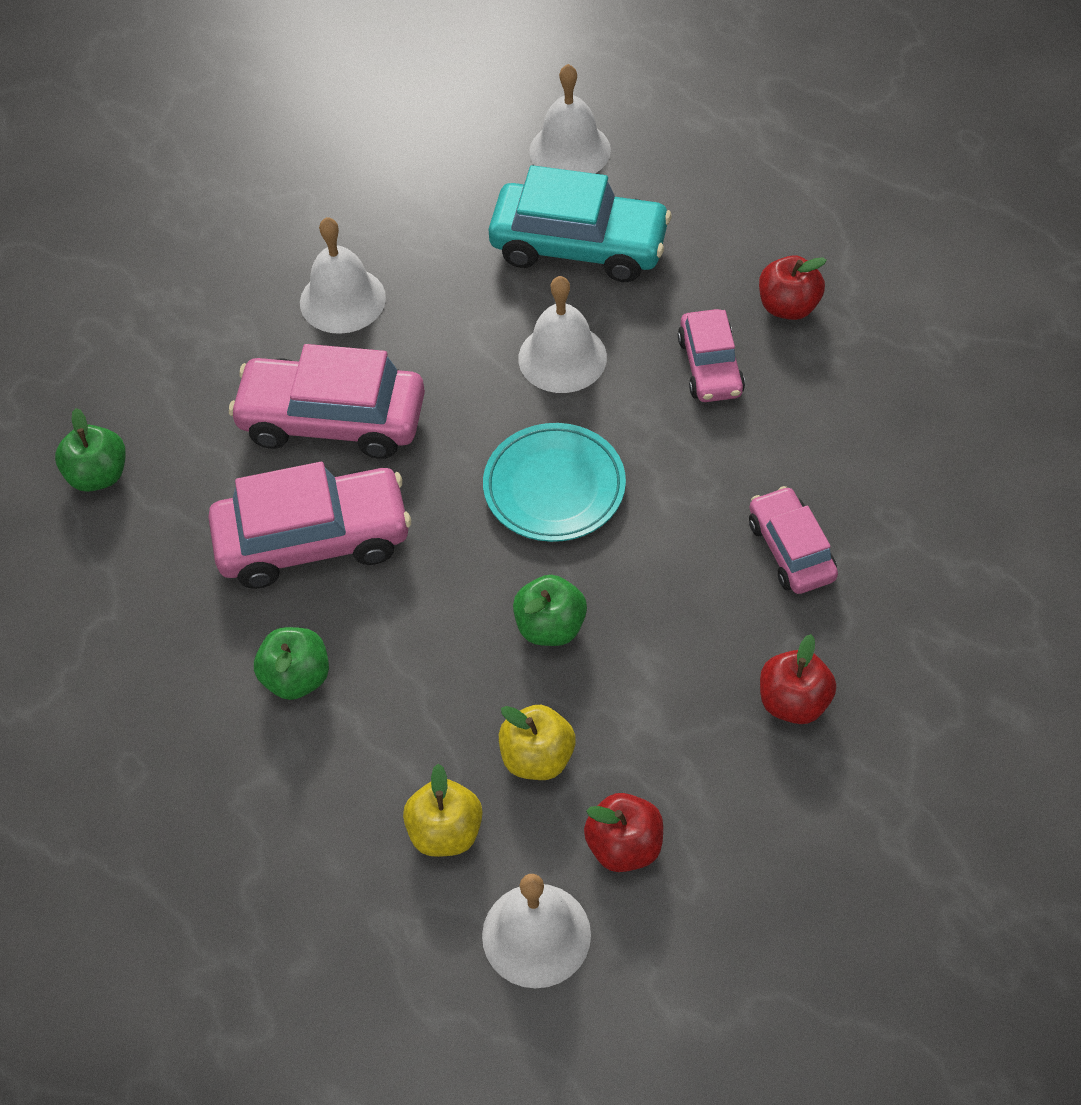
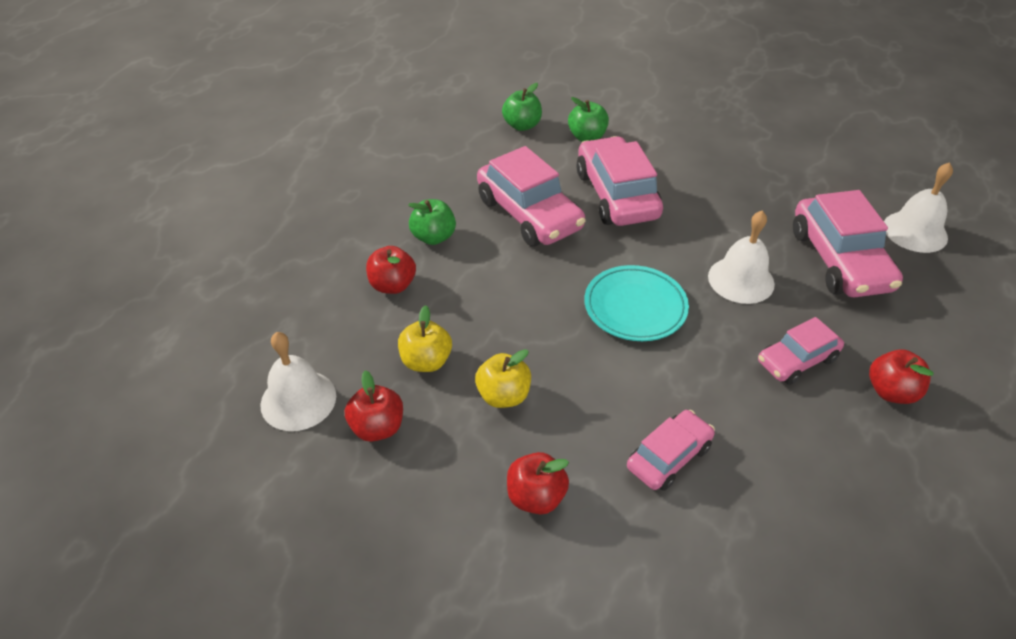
camera: 65 degrees right, 10 degrees down
white bell [300,217,386,334] -> none
yellow apple [403,764,483,857] -> yellow apple moved to [475,349,531,408]
turquoise car [488,165,671,282] -> pink car [793,190,903,297]
green apple [513,575,587,646] -> green apple moved to [568,97,609,142]
none -> red apple [366,246,416,294]

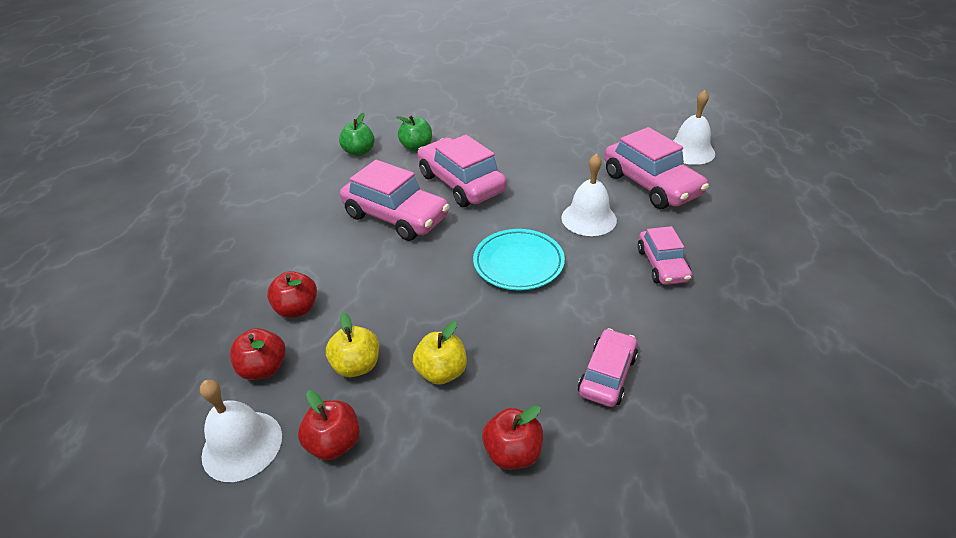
camera: 20 degrees left, 5 degrees down
green apple [408,199,456,245] -> none
pink car [758,317,844,385] -> pink car turned 45 degrees counterclockwise [637,226,692,285]
red apple [869,349,934,404] -> red apple moved to [230,328,286,380]

